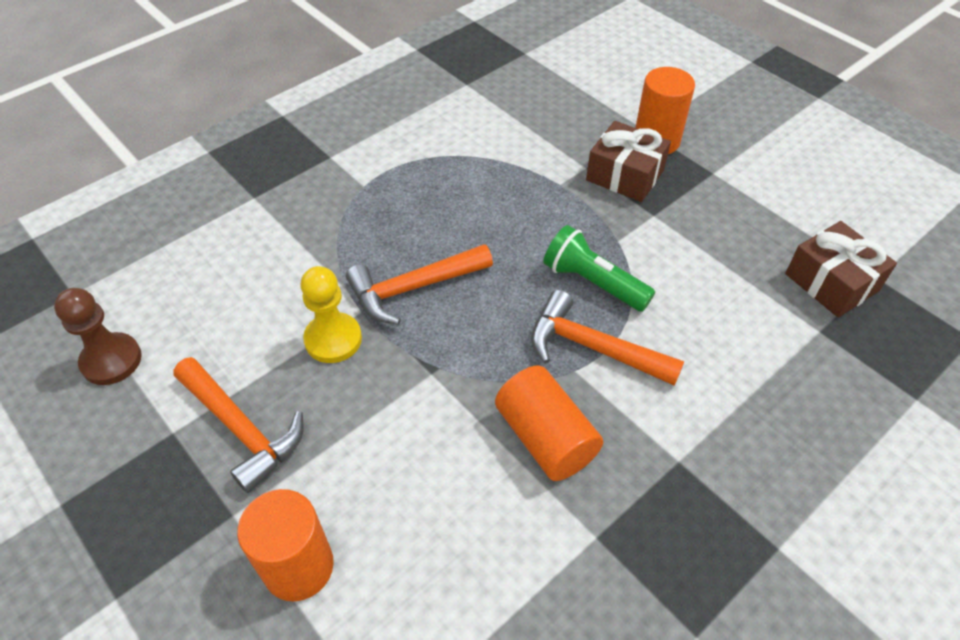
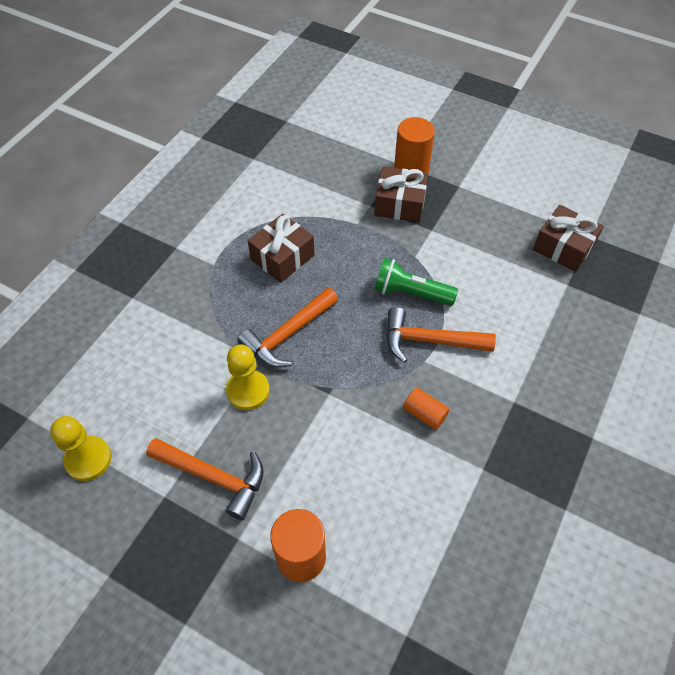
camera: 20 degrees left, 5 degrees up
brown pawn [54,288,142,385] -> yellow pawn [50,416,112,481]
orange cylinder [495,366,603,481] -> orange cylinder [403,388,450,430], size x0.58
none -> brown gift [248,214,315,283]

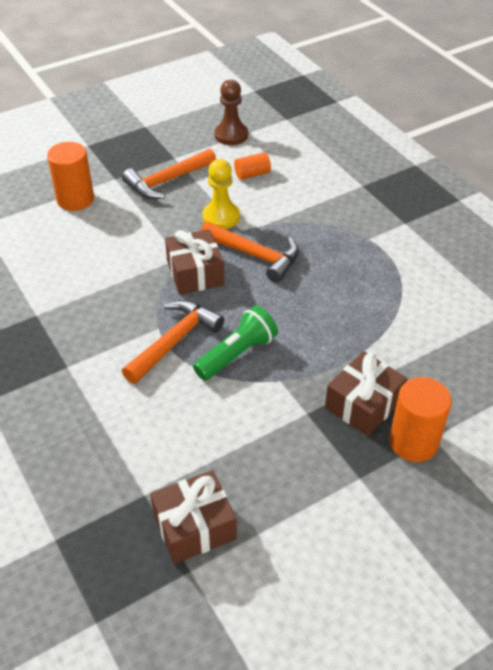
camera: 120 degrees right, 10 degrees down
yellow pawn [50,416,112,481] -> brown pawn [215,79,248,145]
orange hammer [237,288,338,368] -> orange hammer turned 135 degrees clockwise [201,222,299,283]
brown gift [248,214,315,283] -> brown gift moved to [165,229,224,295]
orange cylinder [403,388,450,430] -> orange cylinder moved to [234,152,271,180]

